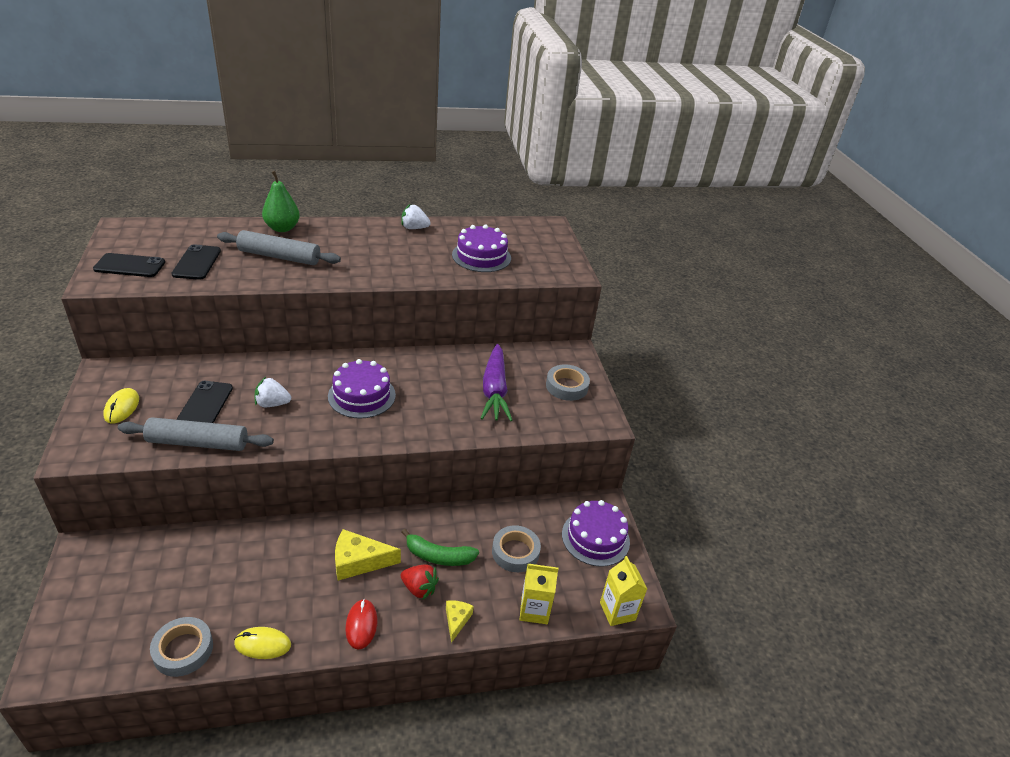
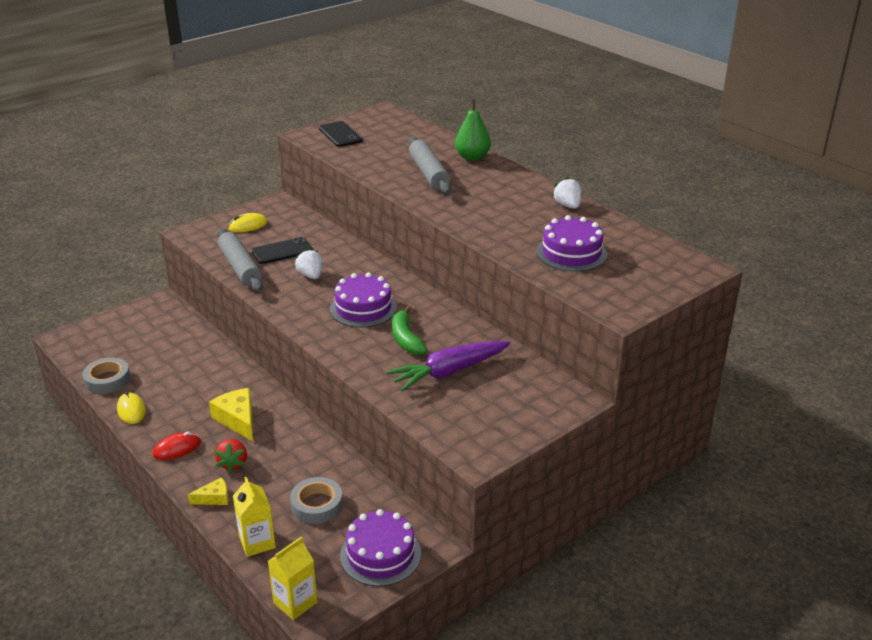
camera: 65 degrees right, 5 degrees down
black phone [171,244,221,280] -> none
green banana [401,529,479,566] -> green banana moved to [392,306,427,355]
grey tape [546,364,590,401] -> none

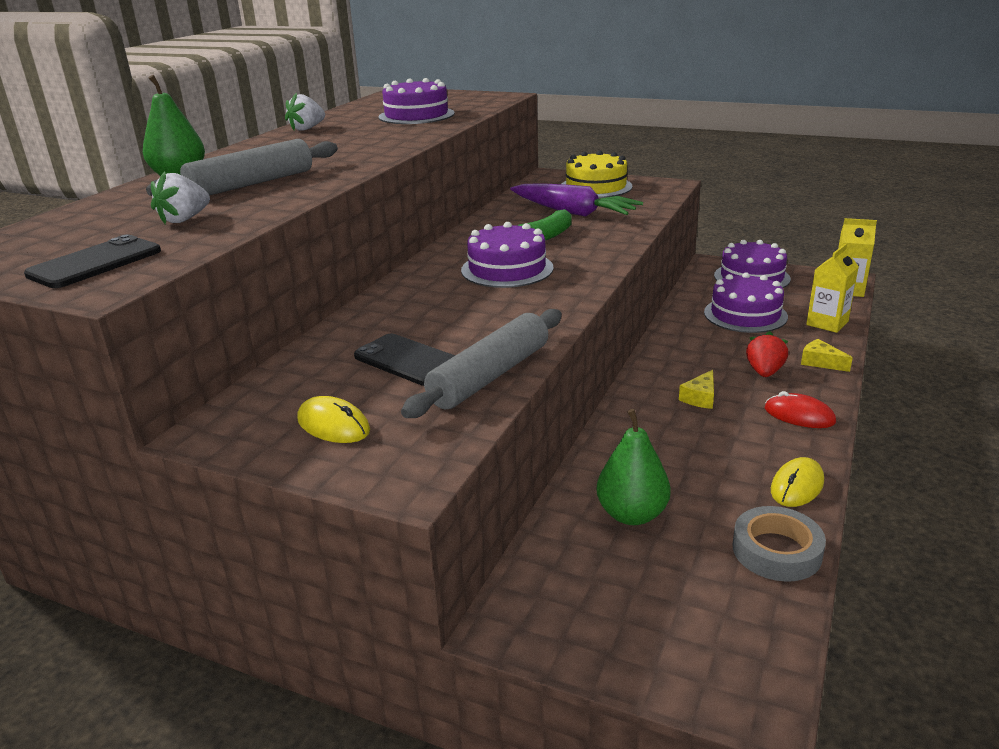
camera: 115 degrees left, 5 degrees down
yellow cheese [209,388,253,442] -> yellow cheese [679,370,714,409], size x0.58
red strawberry [215,439,247,473] -> red strawberry turned 45 degrees counterclockwise [746,331,788,377]
grey tape [290,477,343,524] -> purple cake [704,272,788,333]
white strawberry [295,249,322,279] -> white strawberry moved to [151,172,210,224]
none -> yellow cake [562,151,633,198]
none -> green pear [596,409,671,525]

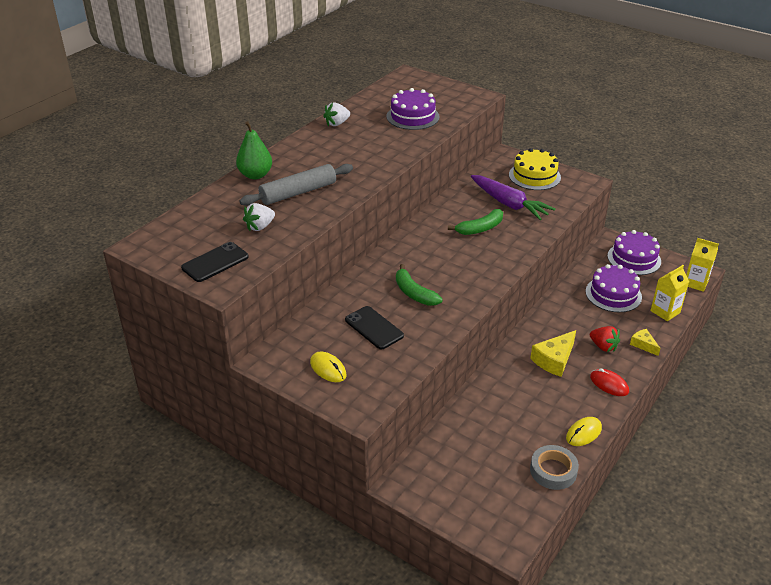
camera: 10 degrees right, 10 degrees up
grey rolling pin [401,309,562,418] -> none
purple cake [461,222,554,288] -> none
green pear [596,409,671,525] -> none
yellow cheese [679,370,714,409] -> yellow cheese [530,330,576,377], size x1.72
red strawberry [746,331,788,377] -> red strawberry turned 105 degrees clockwise [590,326,620,352]
none -> green banana [396,264,443,306]

